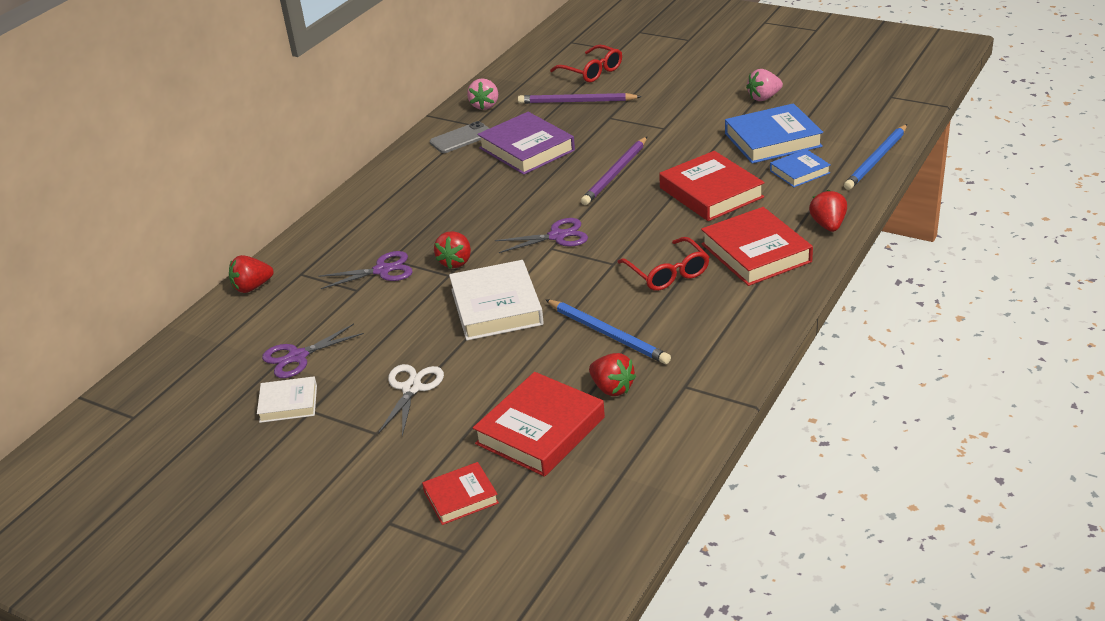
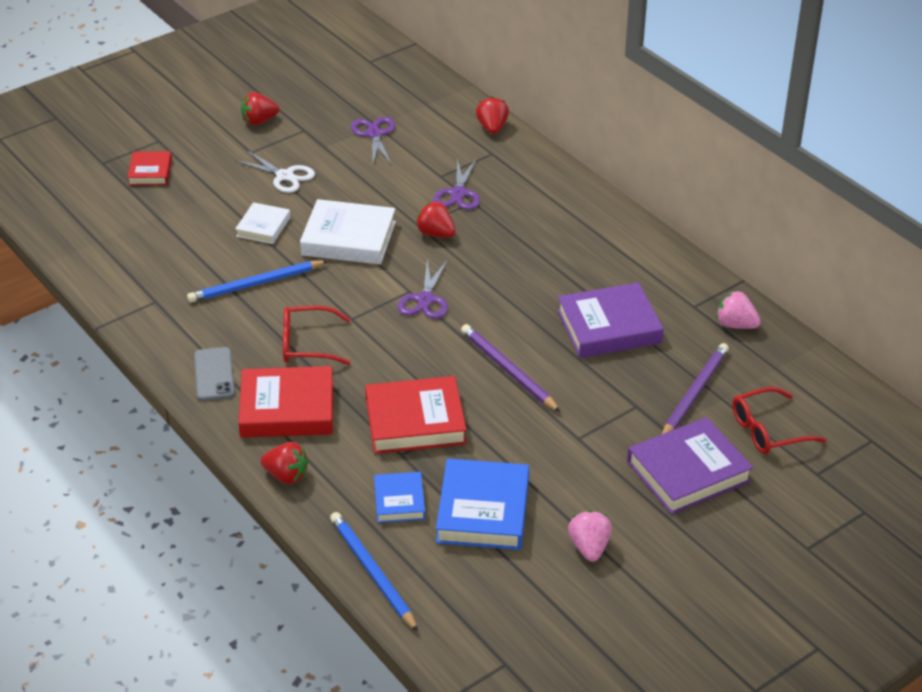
camera: 110 degrees right, 5 degrees up
white book [257,376,317,423] -> white book moved to [235,202,290,244]
grey phone [430,121,490,153] -> grey phone moved to [194,347,235,401]
red book [473,372,605,477] -> none
red strawberry [589,353,636,396] -> red strawberry moved to [241,92,279,125]
none -> purple book [627,417,753,515]

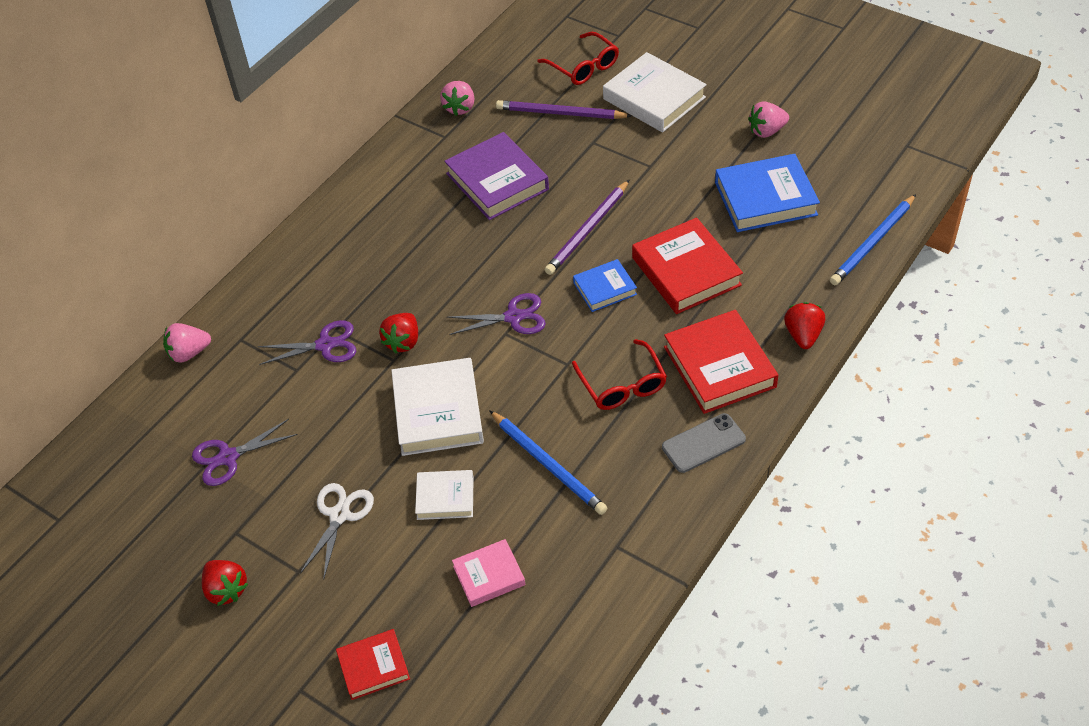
camera: 105 degrees left, 10 degrees up
blue book [374,472,426,523] -> blue book moved to [573,259,637,312]
red strawberry [476,96,509,134] -> pink strawberry [163,323,211,363]
purple book [627,417,753,515] -> white book [603,52,707,133]
none -> pink book [452,539,526,607]

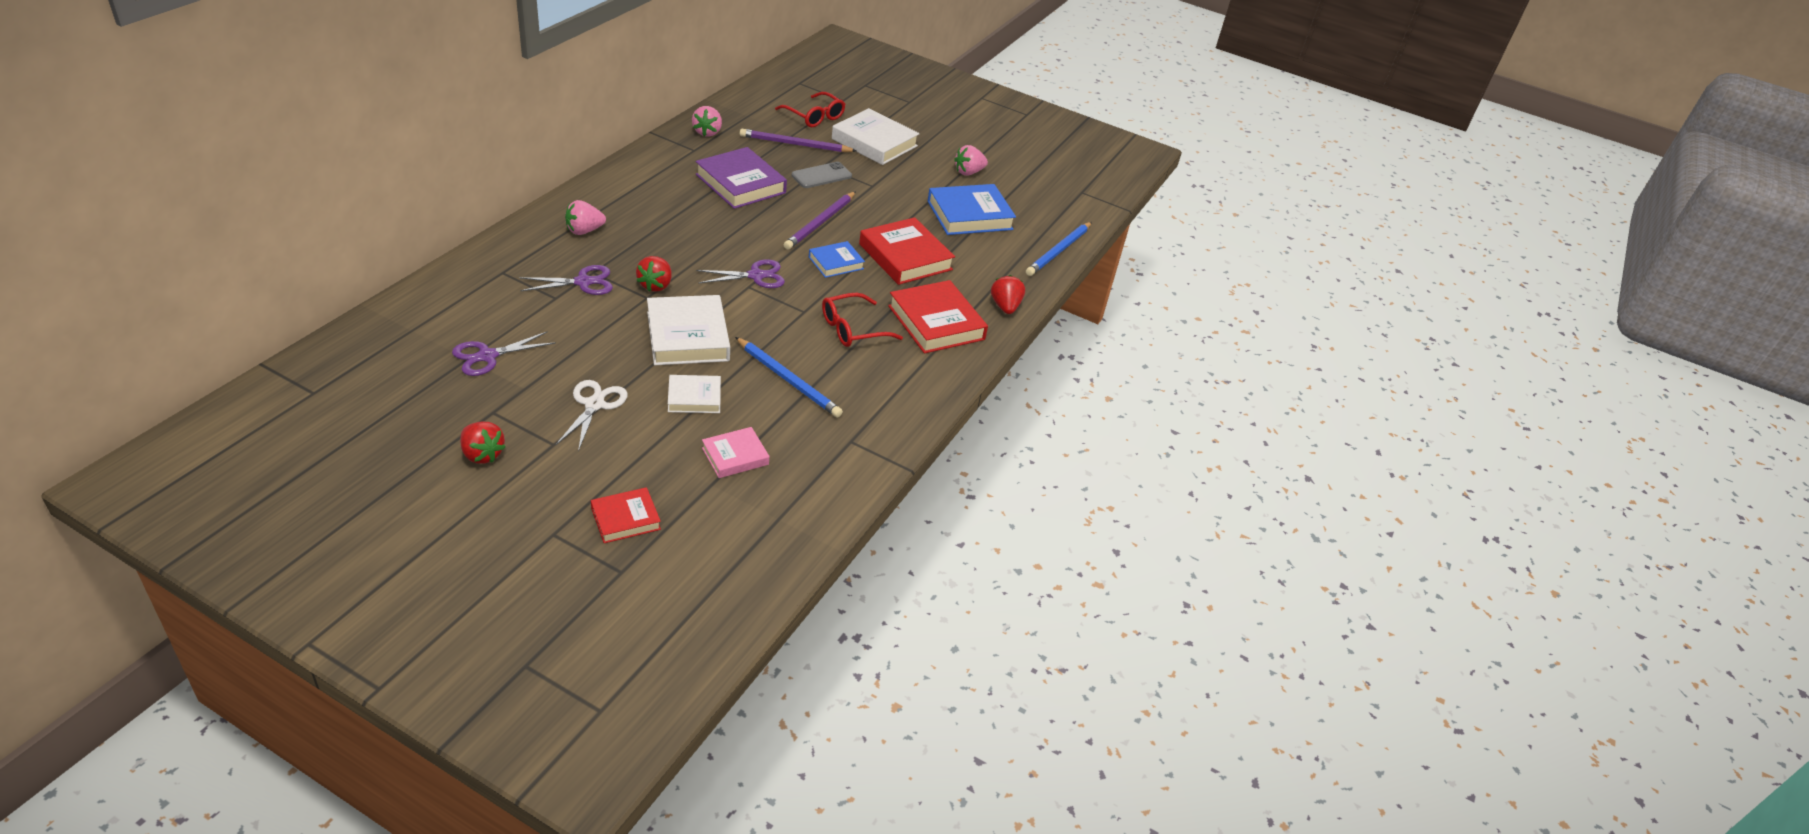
camera: 15 degrees left, 10 degrees down
pink strawberry [163,323,211,363] -> pink strawberry moved to [565,200,606,235]
red glasses [572,339,667,410] -> red glasses turned 90 degrees clockwise [822,293,903,347]
grey phone [662,413,746,473] -> grey phone moved to [792,162,852,188]

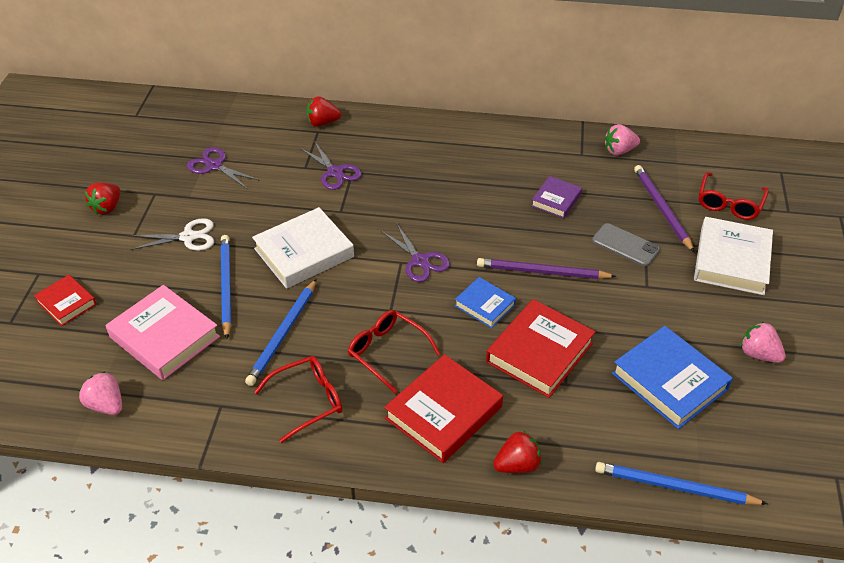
camera: 75 degrees right, 5 degrees up
pink strawberry [565,200,606,235] -> pink strawberry moved to [79,371,122,415]
red strawberry [636,256,672,292] -> red strawberry moved to [306,96,341,127]
white book [668,375,721,413] -> blue pencil [220,235,231,339]
purple book [696,147,787,209] -> purple book [531,176,582,218], size x0.57
pink book [702,427,769,478] -> pink book [106,285,220,380], size x1.75
none -> red glasses [254,356,342,443]

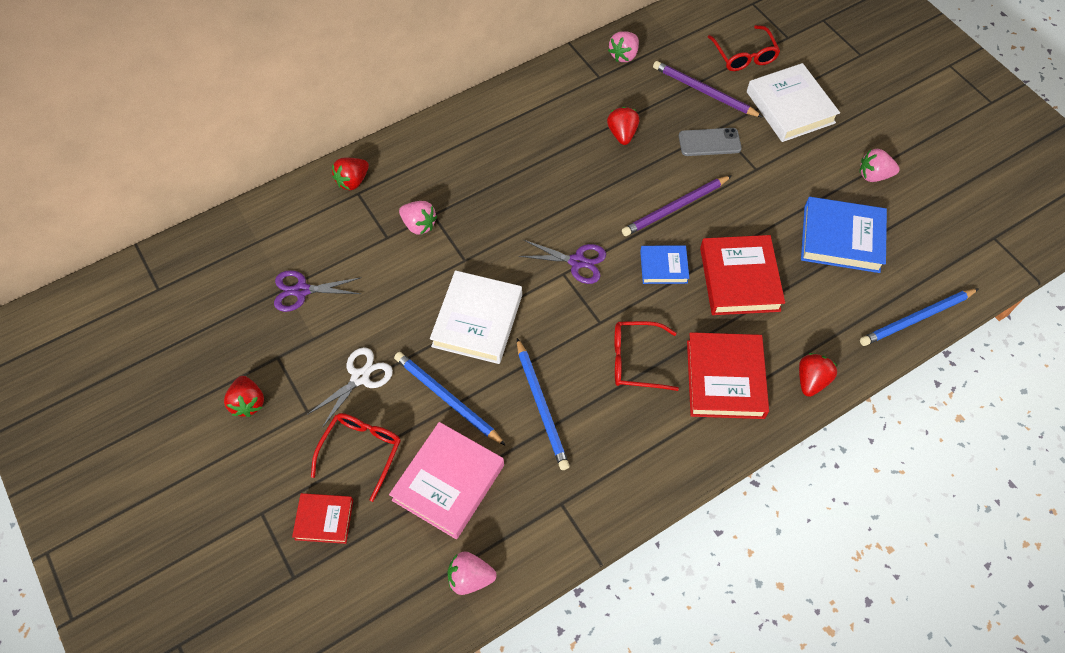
camera: 40 degrees left, 15 degrees up
pink book [106,285,220,380] -> pink book turned 60 degrees counterclockwise [389,422,504,539]
red glasses [254,356,342,443] -> red glasses moved to [311,413,401,502]
purple scissors [300,141,362,190] -> pink strawberry [399,201,437,235]
purple book [531,176,582,218] -> red strawberry [607,107,639,145]

